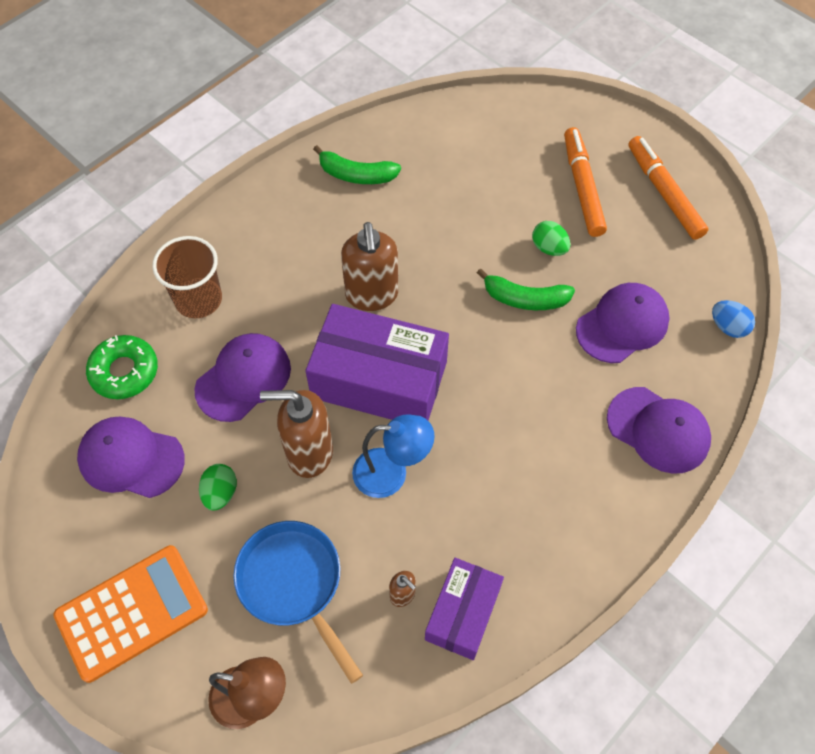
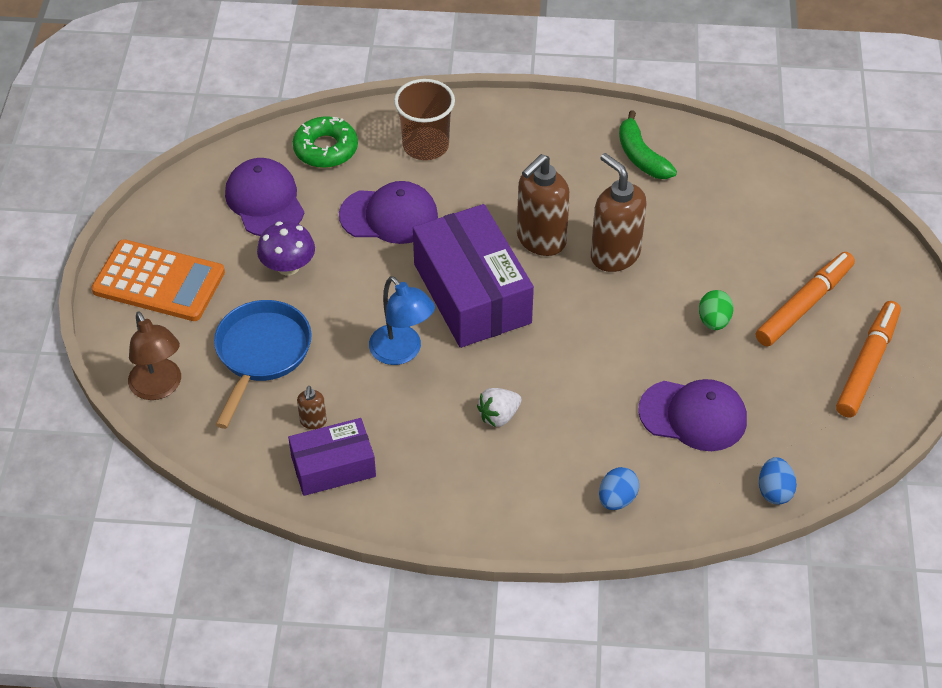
camera: 50 degrees right, 10 degrees down
green egg [199,464,237,511] -> purple mushroom [257,222,315,275]
brown soap dispenser [260,390,333,478] -> brown soap dispenser moved to [591,153,647,272]
green banana [477,268,575,310] -> none
purple cap [607,387,711,474] -> blue egg [599,467,639,510]
none -> white strawberry [477,388,522,427]

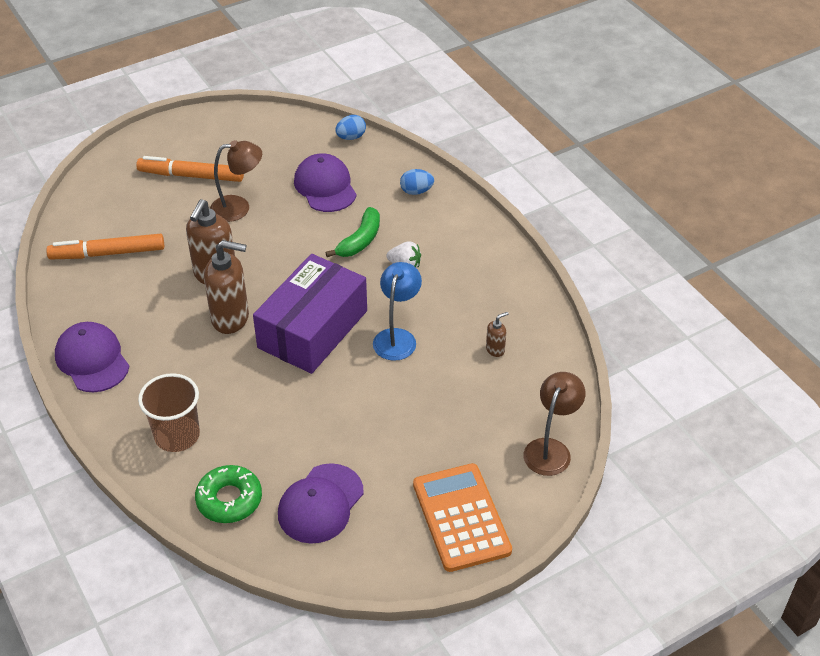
camera: 125 degrees left, 5 degrees down
blue pan [214,300,312,429] -> none
purple mushroom [257,222,315,275] -> none
purple box [288,418,376,496] -> none
purple cap [339,181,438,244] -> purple cap moved to [55,322,130,392]
green banana [619,110,677,179] -> green banana moved to [325,207,380,257]
green egg [699,290,733,330] -> brown lamp [210,140,262,222]
orange marker [836,301,901,417] -> orange marker moved to [46,234,164,259]

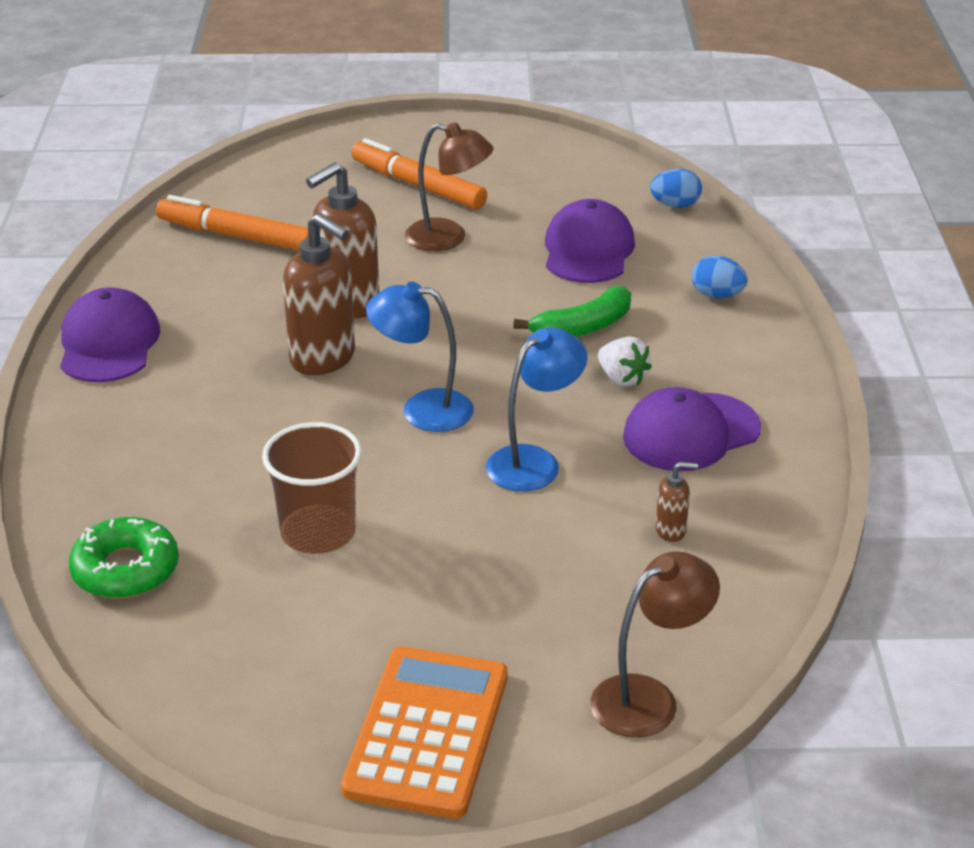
camera: 30 degrees right, 10 degrees down
brown cup [138,373,200,452] -> brown cup moved to [262,422,362,554]
purple box [253,254,367,374] -> blue lamp [366,282,474,432]
purple cap [278,463,364,544] -> purple cap moved to [623,387,761,471]

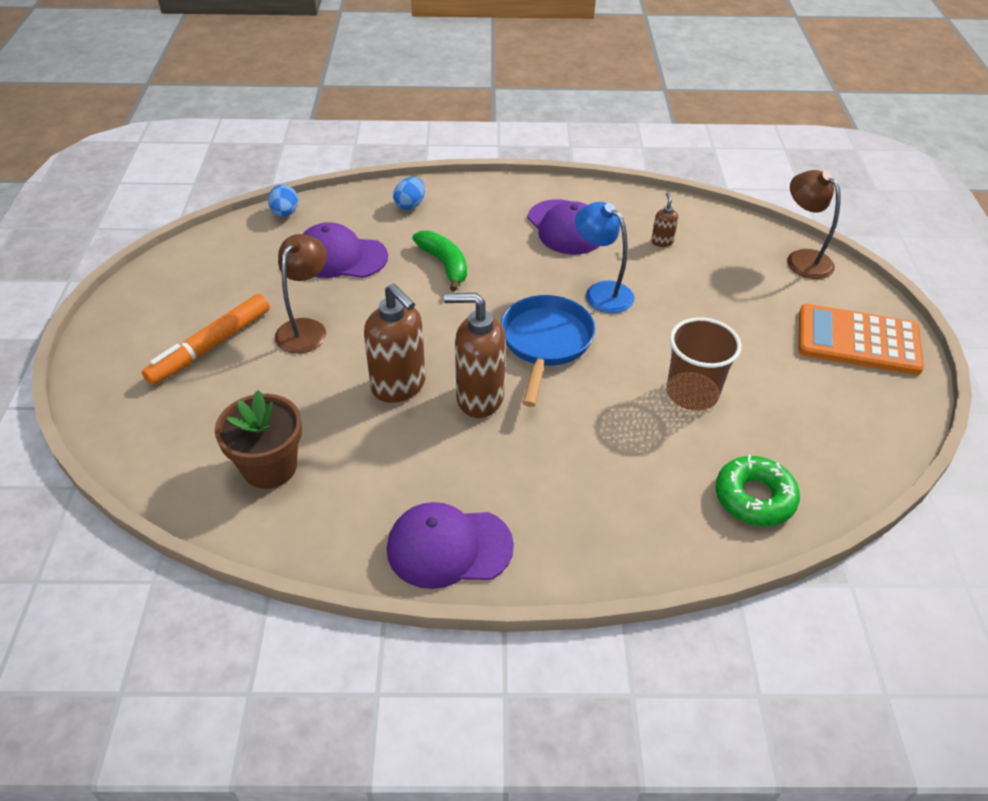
camera: 90 degrees left, 10 degrees up
orange marker [156,195,309,251] -> brown flower pot [215,390,302,489]
brown soap dispenser [283,213,355,375] -> brown soap dispenser turned 120 degrees counterclockwise [444,293,506,418]
blue lamp [366,282,474,432] -> blue pan [501,295,595,407]
white strawberry [598,337,652,387] -> none

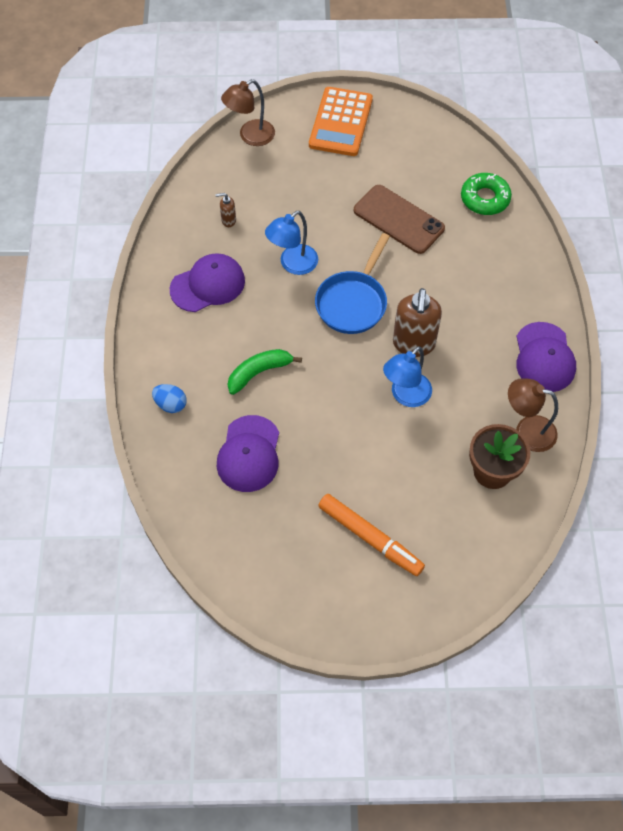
camera: 90 degrees left, 15 degrees up
blue egg [268,185,298,217] -> none
brown lamp [275,234,327,354] -> brown lamp moved to [508,379,558,452]
brown soap dispenser [364,283,426,403] -> blue lamp [383,346,432,407]
blue pan [501,295,595,407] -> blue pan turned 75 degrees counterclockwise [315,233,390,334]
brown cup [666,317,742,411] -> brown phone [354,185,445,254]

